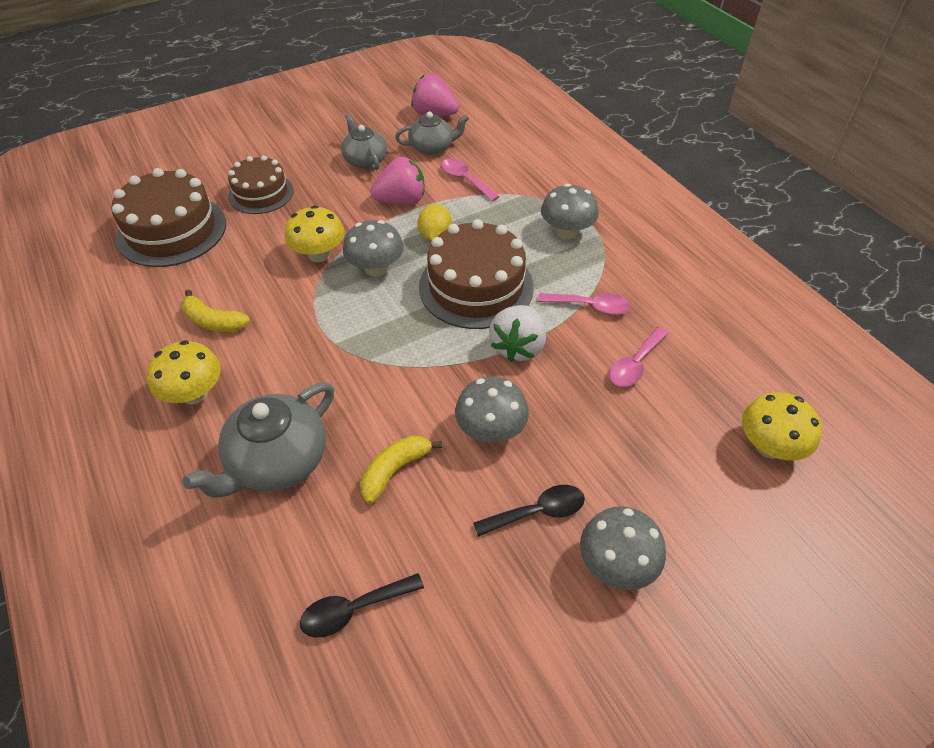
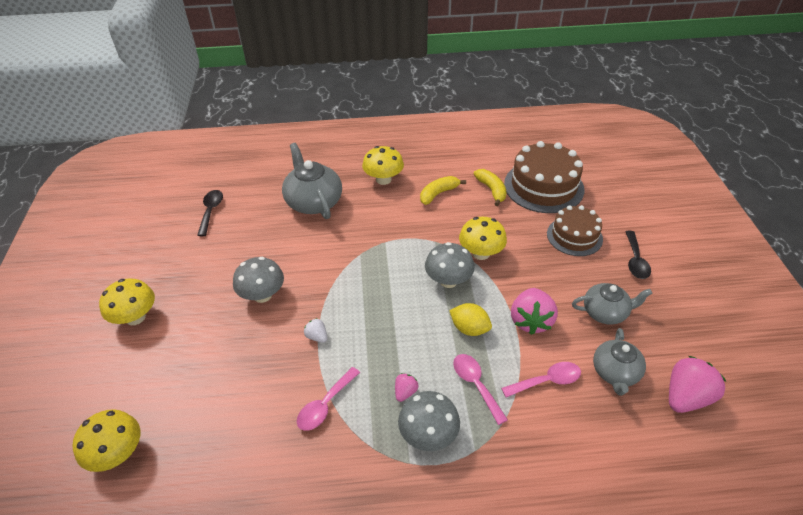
camera: 115 degrees right, 5 degrees down
yellow banana [360,435,442,504] -> yellow banana moved to [474,169,506,206]
brown cake [419,219,534,329] -> none
black spoon [473,485,585,537] -> black spoon moved to [625,231,651,279]
white strawberry [489,305,546,362] -> white strawberry [304,318,327,343], size x0.49
grey mushroom [580,506,666,590] -> yellow mushroom [99,278,155,325]
pink spoon [609,326,669,387] -> pink spoon moved to [453,354,508,425]
none -> pink strawberry [395,373,419,402]

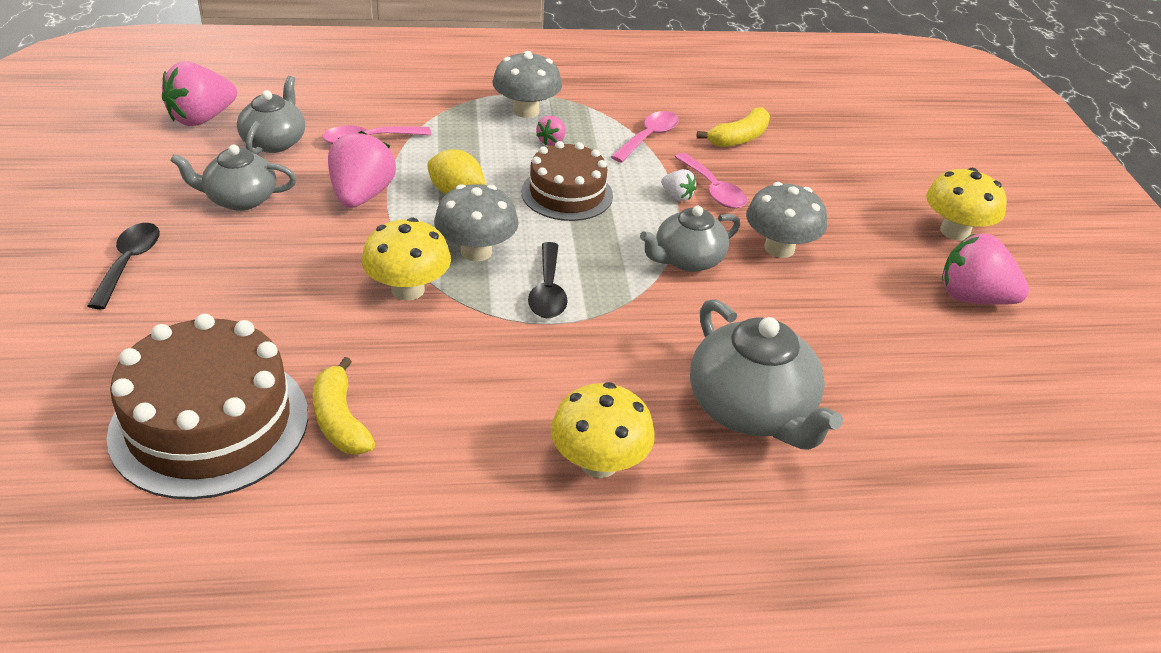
camera: 175 degrees right, 5 degrees down
yellow mushroom [73,409,140,472] -> none
black spoon [197,190,223,236] -> black spoon moved to [528,242,568,318]
yellow banana [420,176,466,205] -> yellow banana moved to [696,107,770,147]
pink spoon [453,354,508,425] -> pink spoon moved to [675,153,747,209]
brown cake [547,205,603,256] -> brown cake moved to [521,141,613,221]
none -> grey teapot [640,206,740,272]
none -> pink strawberry [942,234,1029,305]

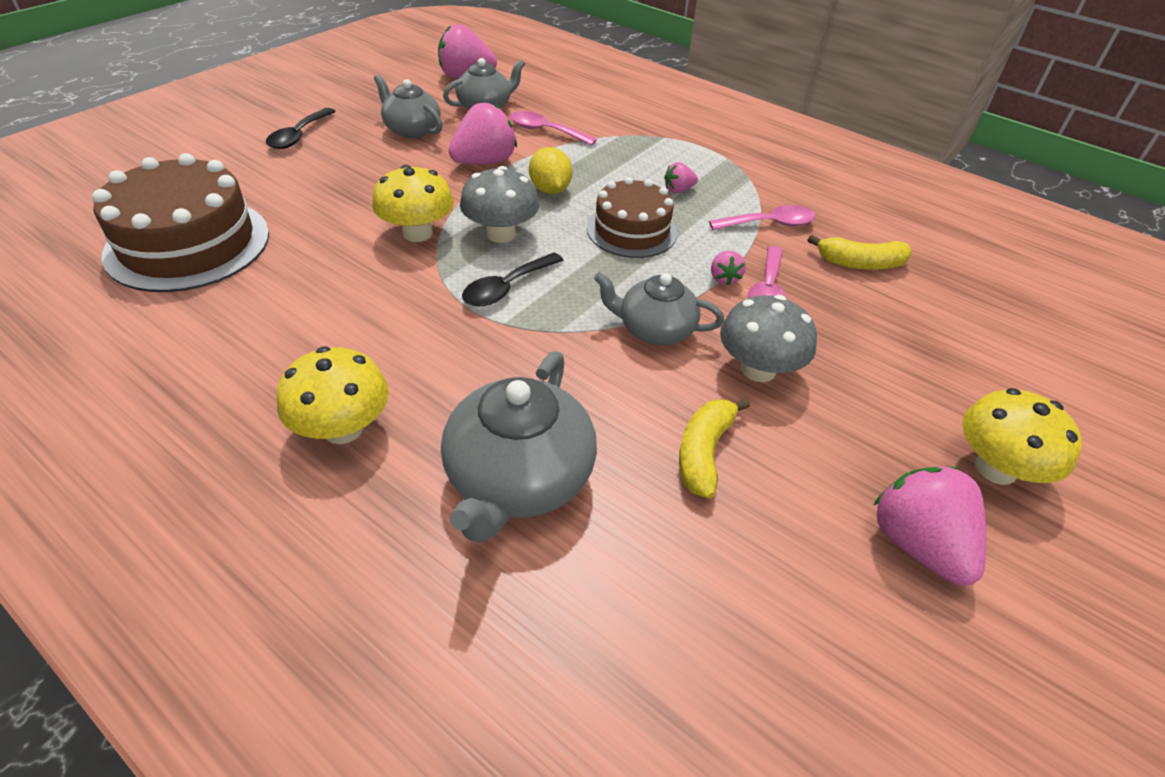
camera: 45 degrees right, 5 degrees up
black spoon [88,223,160,309] -> black spoon turned 150 degrees clockwise [266,108,336,149]
yellow banana [313,357,375,455] -> yellow banana moved to [679,398,750,498]
grey mushroom [492,51,562,118] -> none
white strawberry [661,169,697,201] -> pink strawberry [711,251,746,285]

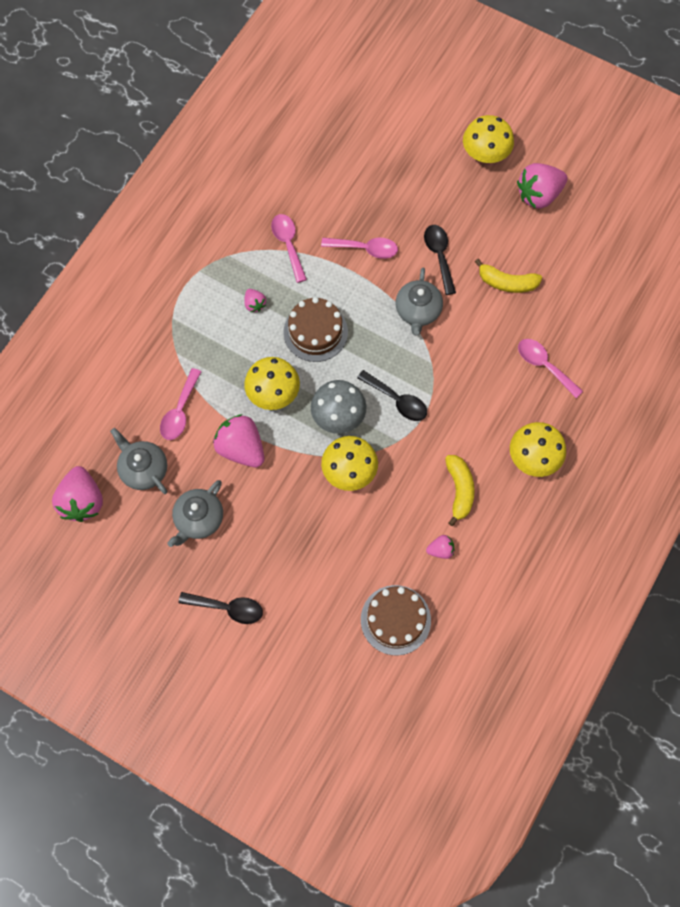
camera: 95 degrees left, 25 degrees up
brown cake [92,153,269,292] -> brown cake [361,585,431,656], size x0.64
grey teapot [441,351,597,543] -> pink spoon [518,339,583,398]
yellow lemon [529,147,572,194] -> yellow mushroom [244,357,300,410]
pink strawberry [711,251,746,285] -> pink strawberry moved to [426,535,454,559]
grey mushroom [720,295,817,382] -> black spoon [424,225,456,295]
yellow banana [808,235,912,270] -> yellow banana moved to [445,455,475,526]

